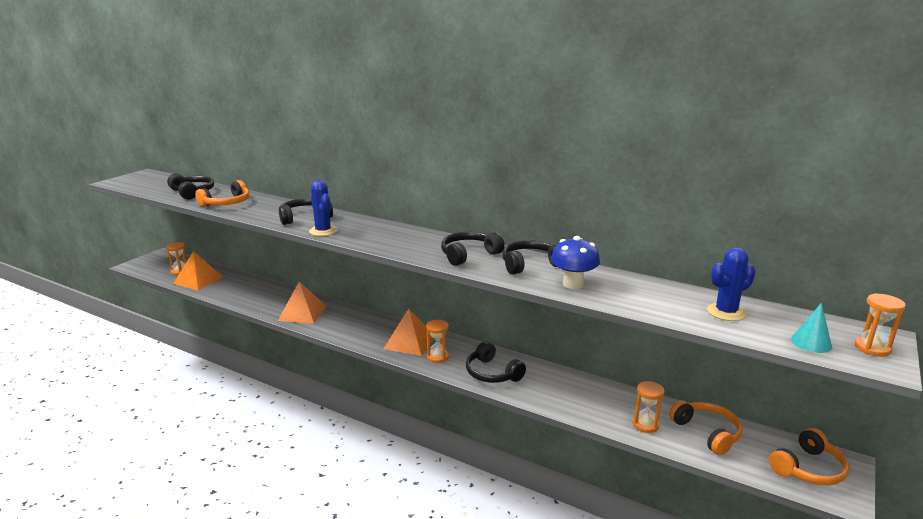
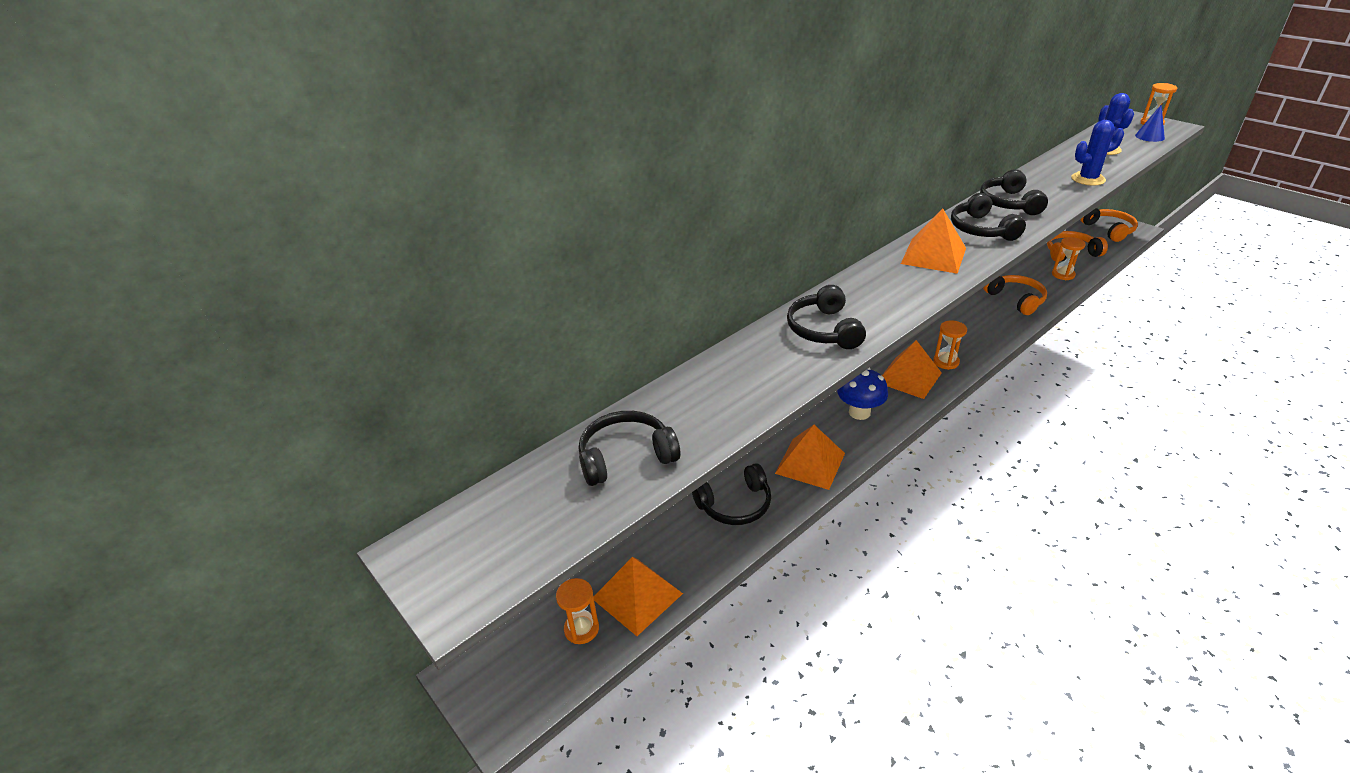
camera: 70 degrees left, 15 degrees up
orange headphones [195,180,250,207] -> orange headphones moved to [983,275,1047,315]
blue cactus [309,180,337,236] -> blue cactus moved to [1071,120,1124,186]
black headphones [466,341,526,383] -> black headphones moved to [692,463,771,525]
blue mushroom [551,236,600,289] -> blue mushroom moved to [837,368,888,420]
turquoise cone [791,303,832,353] -> blue cone [1135,105,1165,142]
none -> orange pyramid [901,209,966,274]

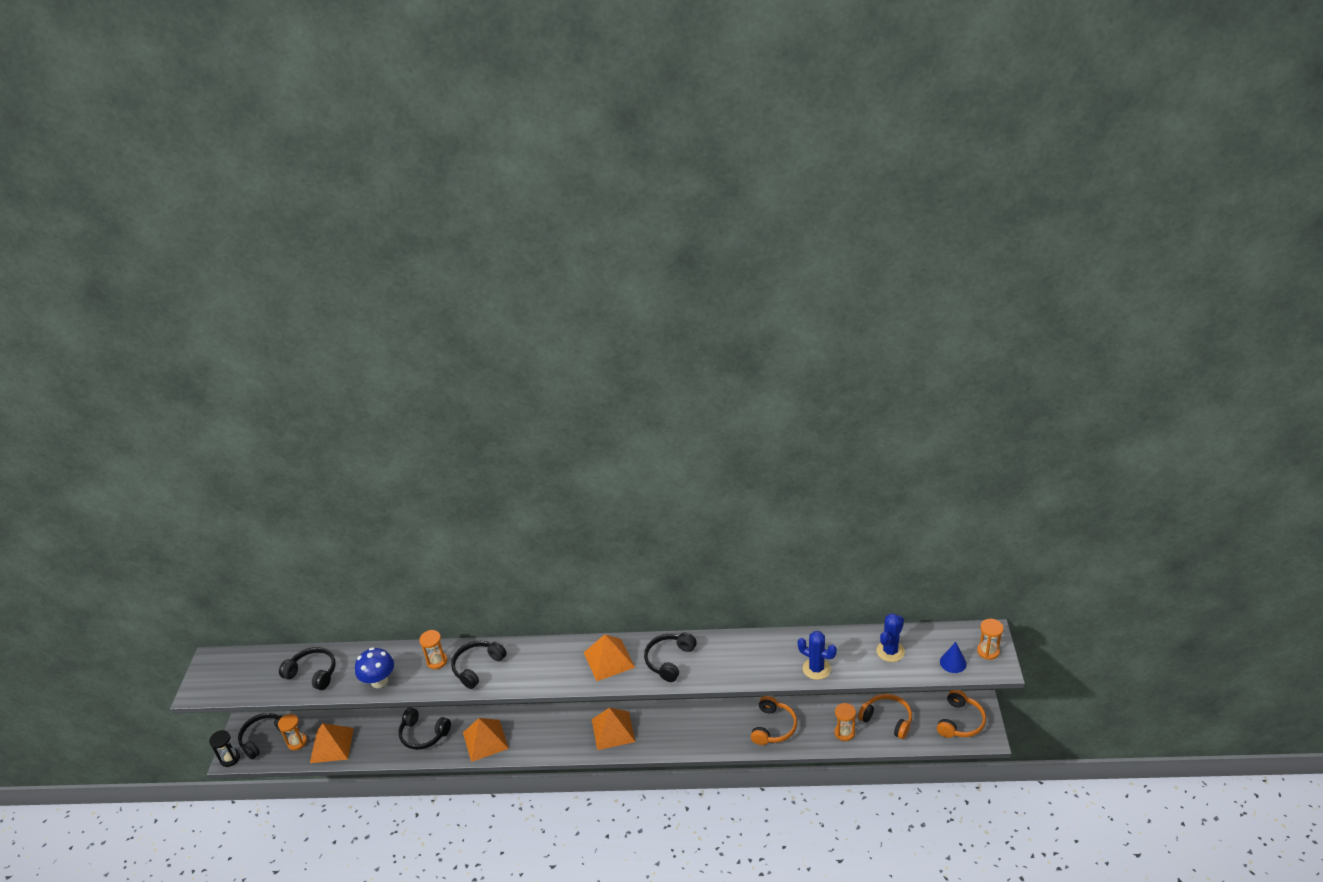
camera: 45 degrees right, 0 degrees up
blue mushroom [837,368,888,420] -> blue mushroom moved to [355,647,394,688]
orange hourglass [933,320,967,370] -> orange hourglass moved to [419,630,447,669]
black headphones [980,169,1048,215] -> black headphones moved to [238,713,286,760]
none -> black hourglass [209,730,240,767]

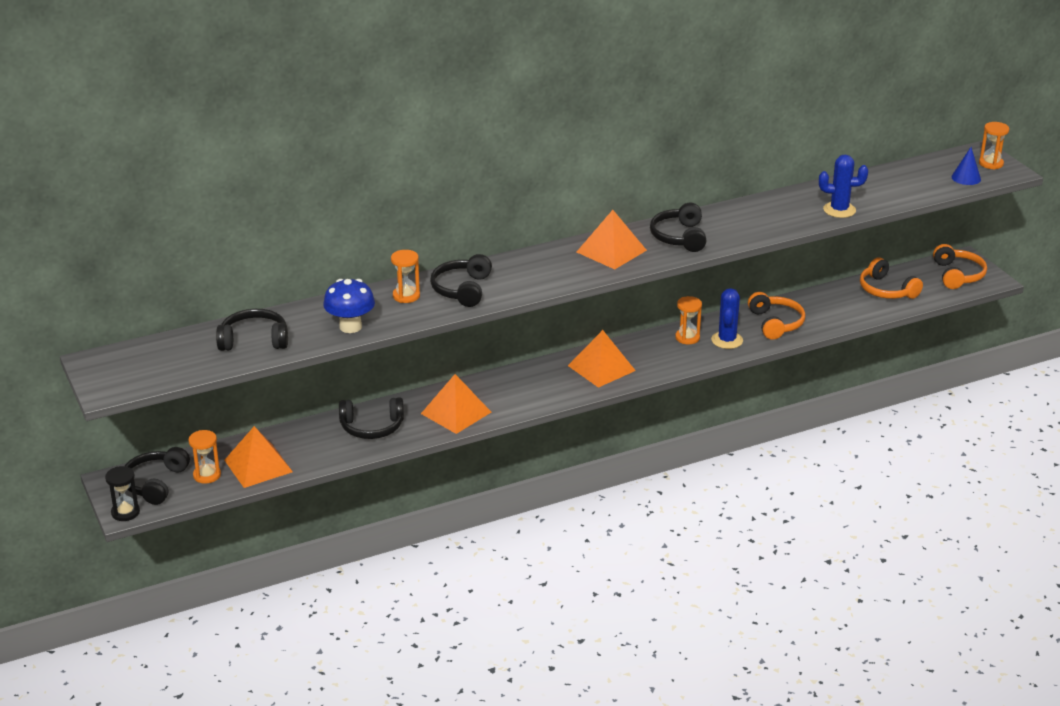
camera: 30 degrees left, 5 degrees down
orange hourglass [834,703,856,741] -> orange hourglass moved to [675,296,702,344]
orange headphones [858,694,912,739] -> orange headphones turned 135 degrees counterclockwise [860,257,923,299]
blue cactus [876,613,905,662] -> blue cactus moved to [711,288,743,349]

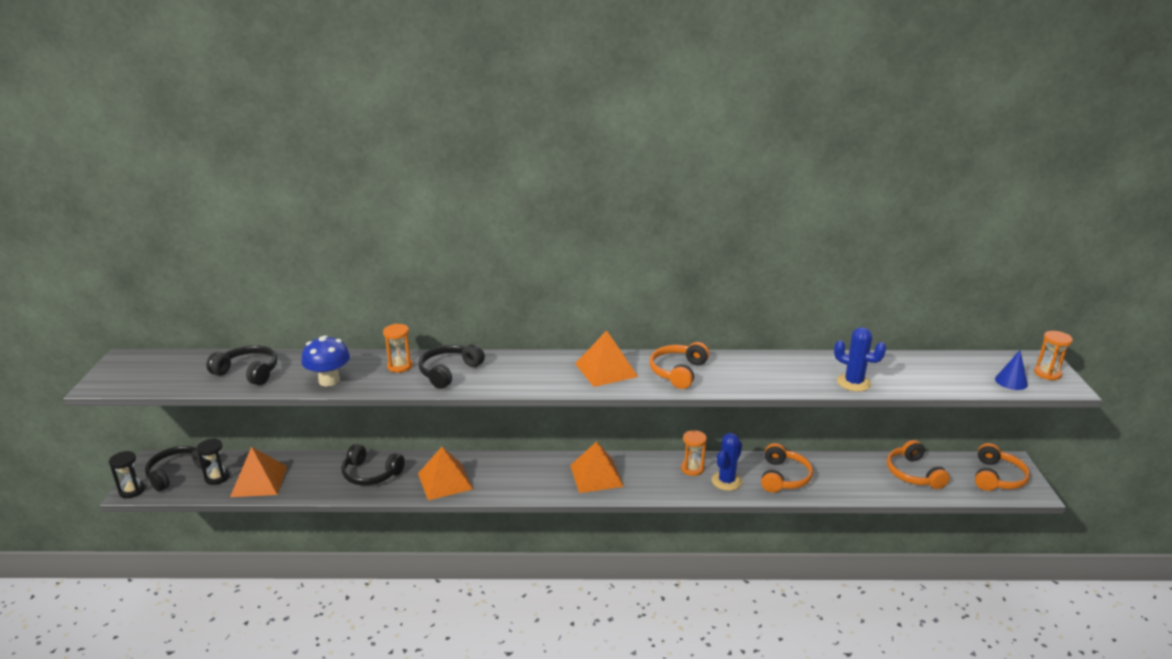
camera: 25 degrees right, 5 degrees down
orange hourglass [189,430,221,484] -> black hourglass [197,438,230,485]
black headphones [650,203,706,252] -> orange headphones [649,342,709,389]

